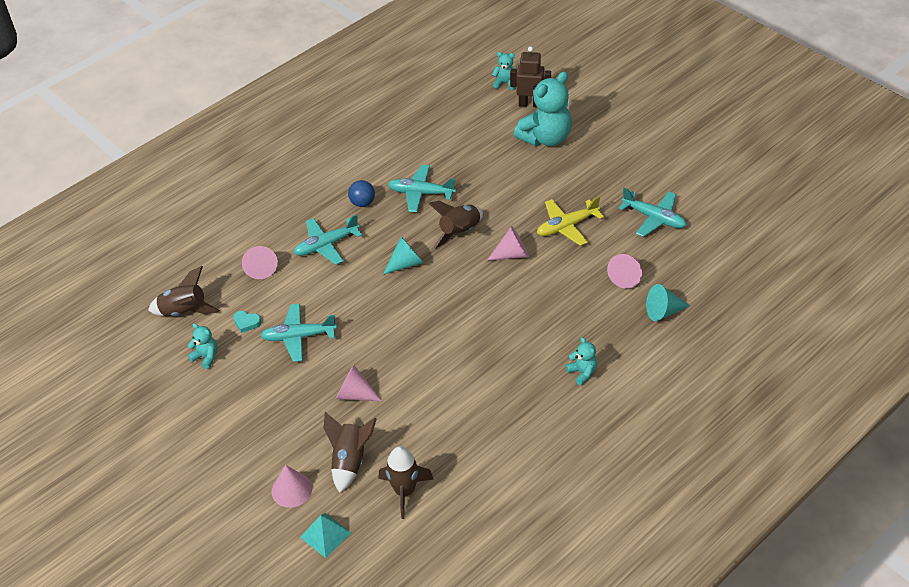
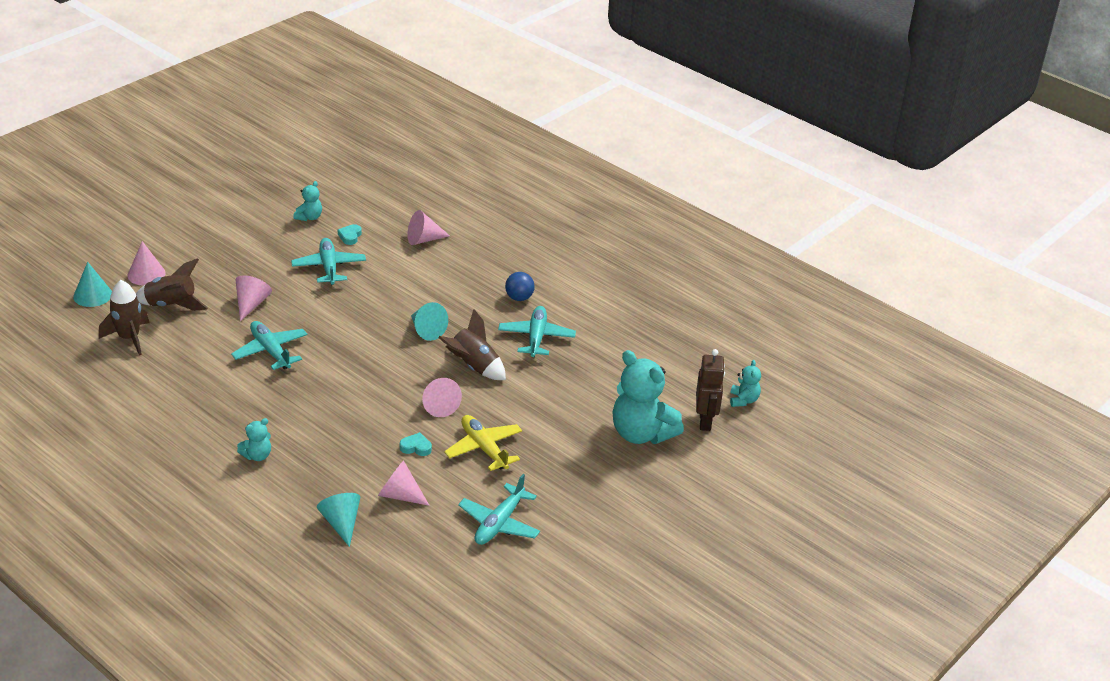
camera: 80 degrees right, 10 degrees down
brown rocket [148,266,220,316] -> none
turquoise plane [294,214,362,265] -> turquoise plane moved to [231,321,308,370]
turquoise pyramid [300,513,351,558] -> turquoise cone [73,262,112,307]
none -> turquoise heart [400,432,432,456]

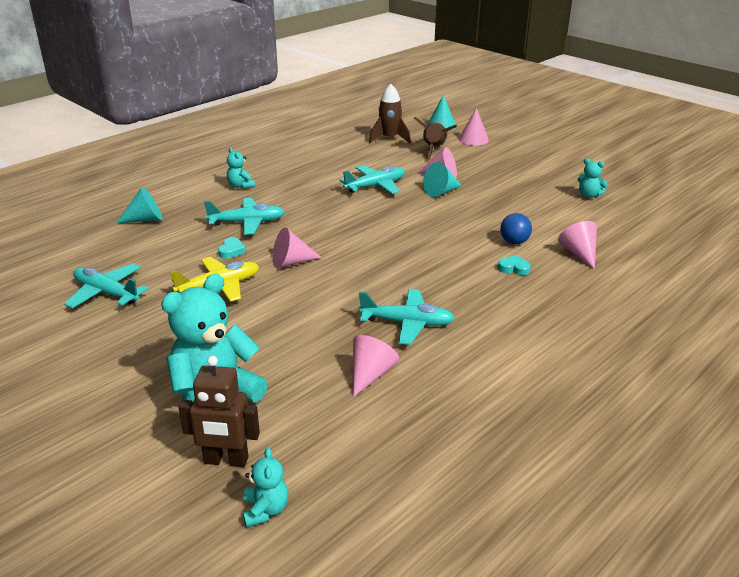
camera: 95 degrees right, 5 degrees down
turquoise plane [291,238,366,285] -> turquoise plane moved to [204,198,284,235]
turquoise heart [338,224,362,245] -> turquoise heart moved to [497,255,531,275]
pink cone [378,460,430,506] -> pink cone moved to [353,335,400,397]
turquoise cone [411,302,448,341] -> turquoise cone moved to [423,162,462,197]
brown rocket [438,309,506,380] -> none
blue ball [505,272,535,301] -> blue ball moved to [500,213,532,244]
turquoise teddy bear [730,360,761,407] -> turquoise teddy bear turned 105 degrees counterclockwise [243,447,288,527]

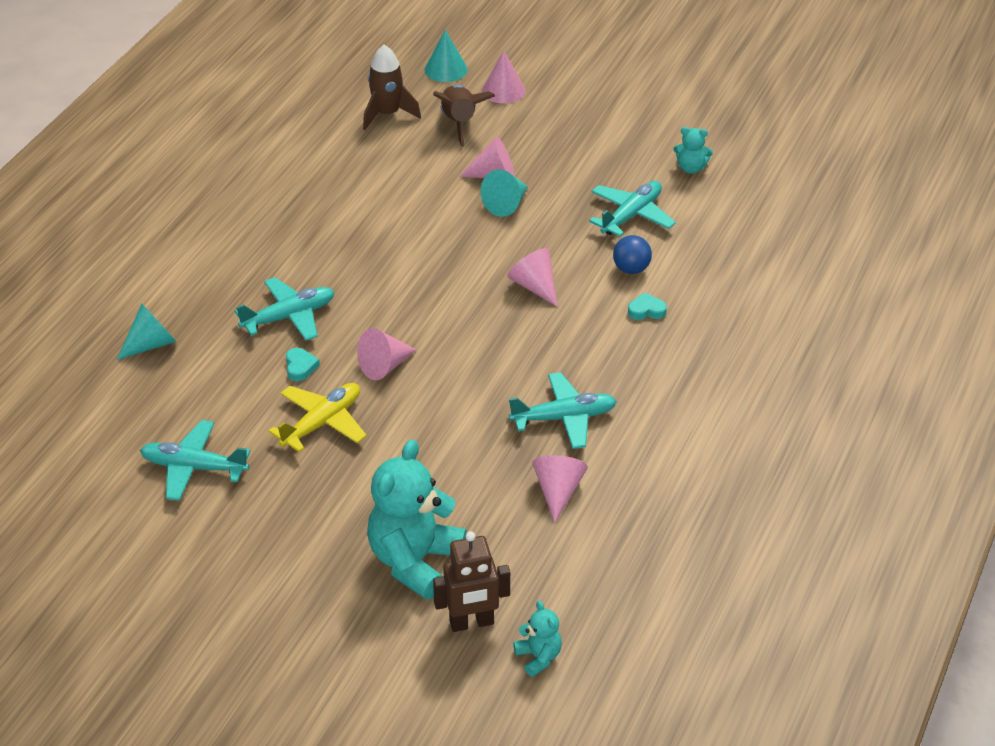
camera: 20 degrees left, 10 degrees up
turquoise teddy bear [227,148,255,189] -> none
turquoise plane [339,165,405,194] -> turquoise plane moved to [589,181,676,237]
pink cone [558,221,597,269] -> pink cone moved to [507,248,558,307]

